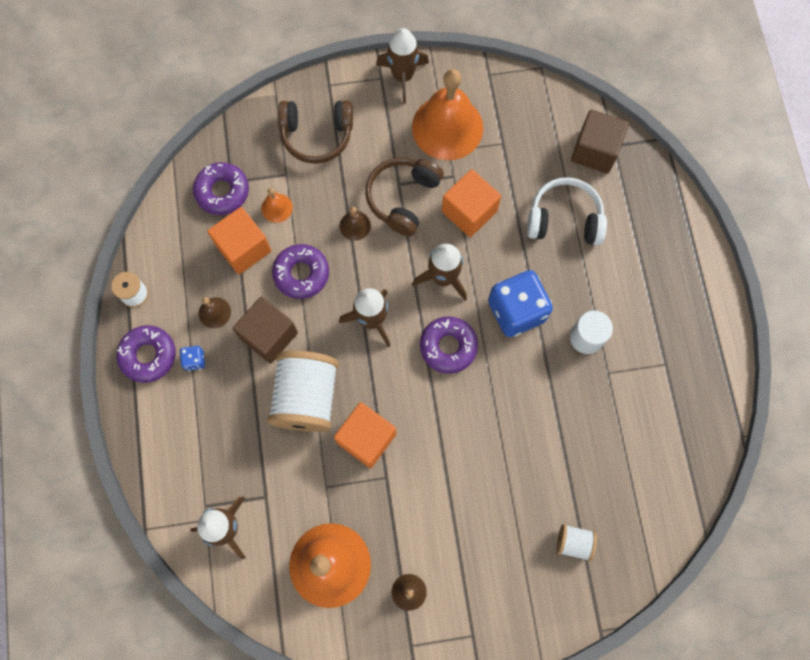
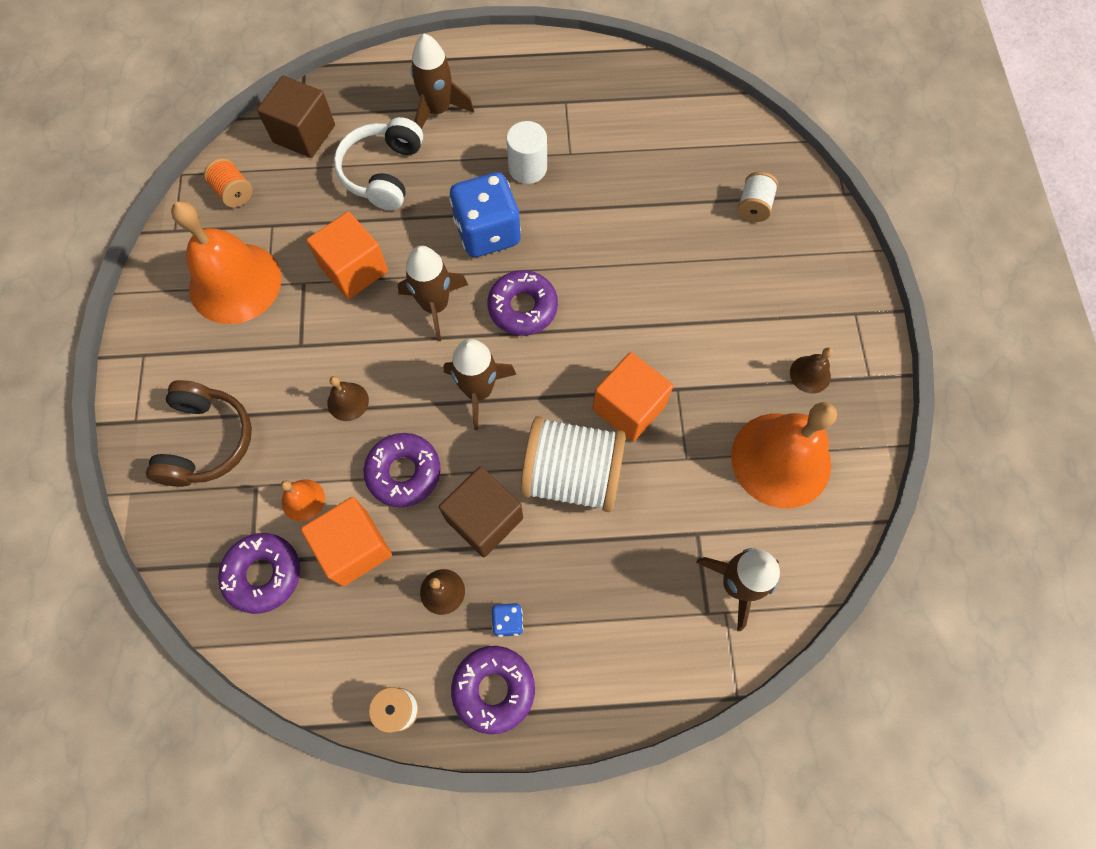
camera: 85 degrees left, 5 degrees down
brown headphones [365,157,444,236] -> none
brown rocket [376,28,429,104] -> brown rocket moved to [411,34,474,129]
none -> orange spool [204,158,253,207]

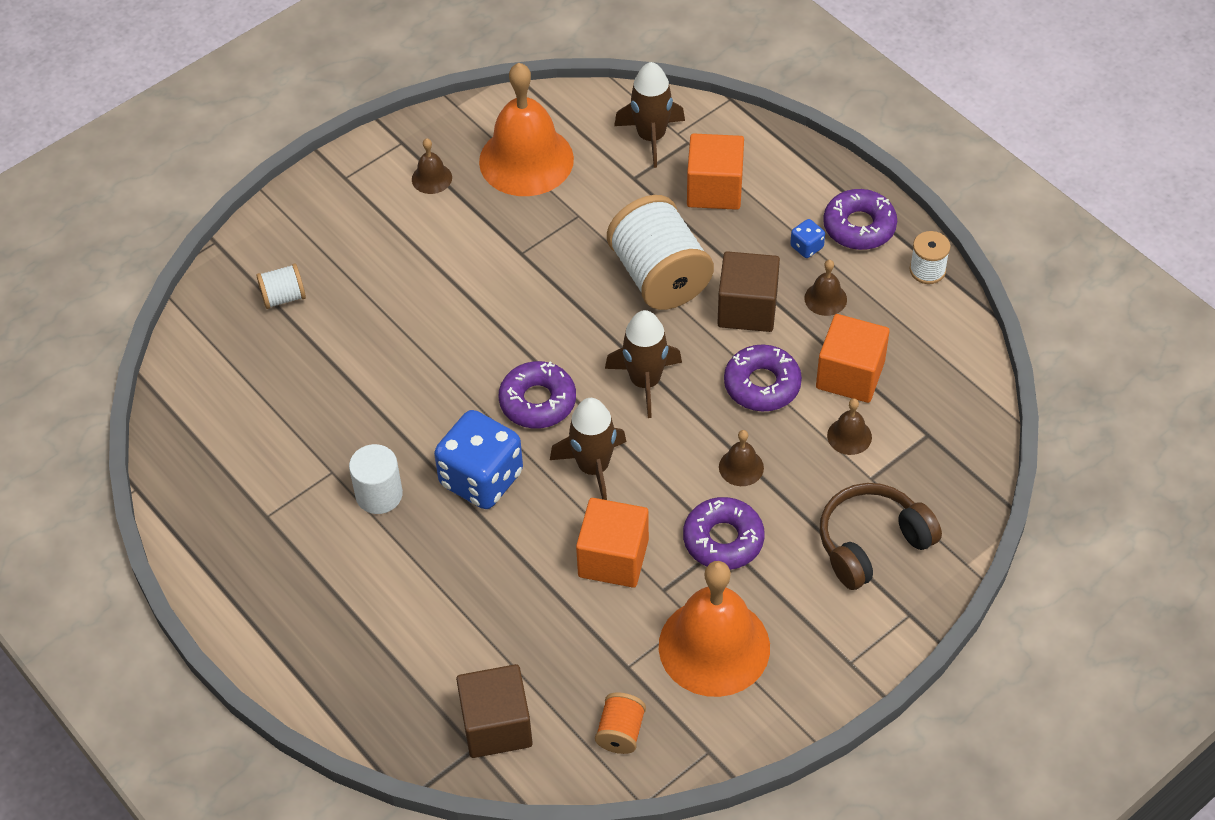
camera: 125 degrees left, 15 degrees down
purple donut [218,533,300,614] -> purple donut moved to [683,497,765,570]
orange bell [281,479,325,521] -> brown bell [827,398,872,455]
white headphones [334,117,423,210] -> none
brown rocket [411,34,474,129] -> none
orange cube [593,352,673,442] -> orange cube moved to [687,133,744,210]

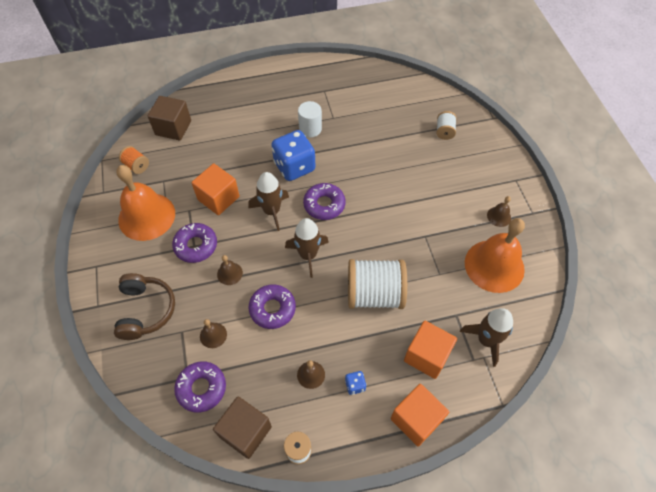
camera: 115 degrees right, 5 degrees up
brown cube [717,251,780,332] -> brown cube moved to [213,396,272,459]
orange cube [816,314,890,403] -> orange cube moved to [391,384,449,447]
purple donut [823,189,897,250] -> purple donut moved to [174,362,226,413]

